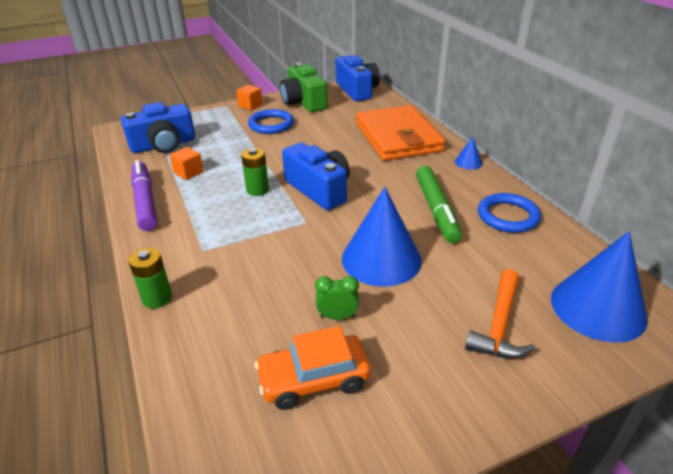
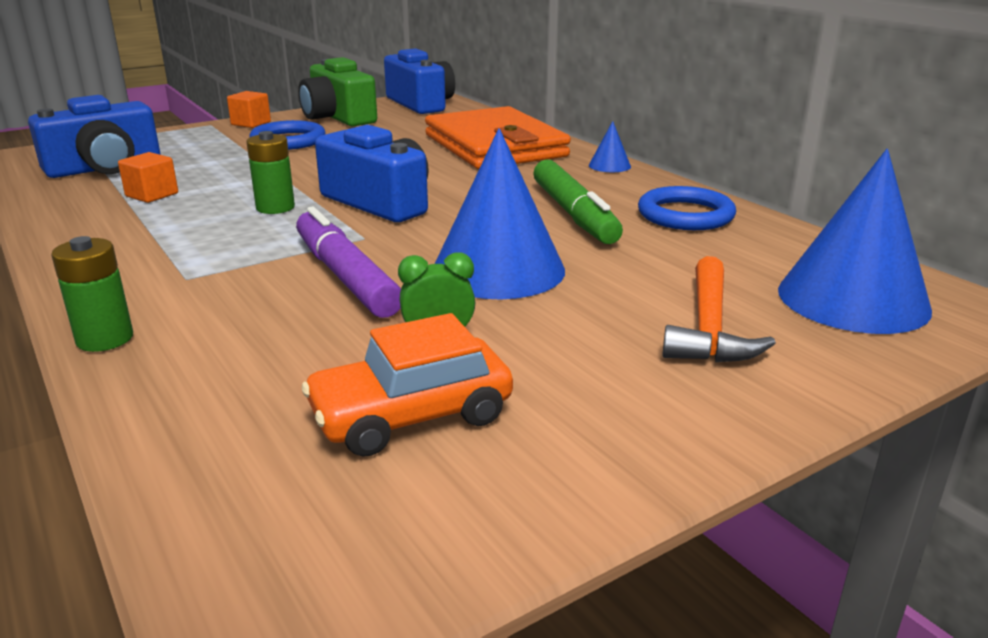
camera: 10 degrees left, 10 degrees down
purple marker [131,160,157,231] -> purple marker moved to [296,207,401,318]

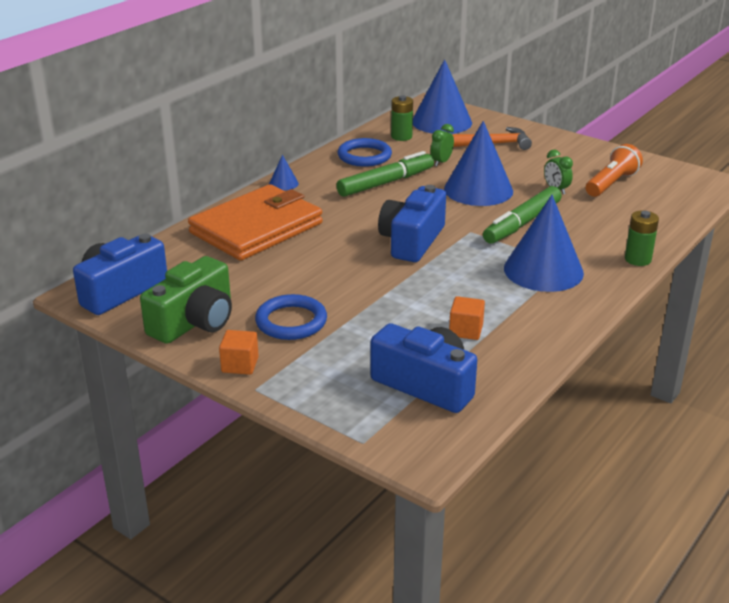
camera: 110 degrees left, 5 degrees up
green battery [246,131,295,214] -> green battery moved to [391,95,413,141]
purple marker [296,207,401,318] -> green marker [483,186,562,244]
orange car [302,313,513,457] -> orange flashlight [586,144,643,197]
none -> green clock [431,124,454,166]
none -> blue cone [504,195,584,292]

